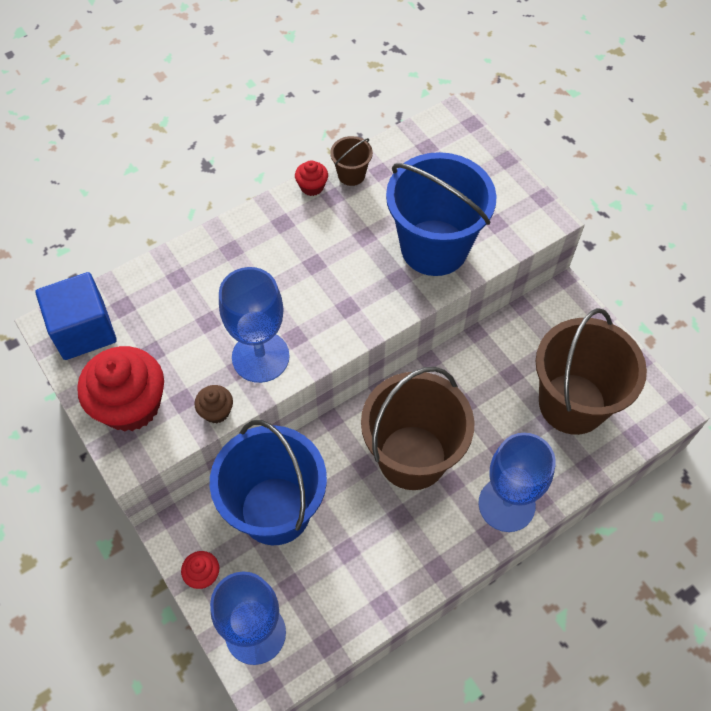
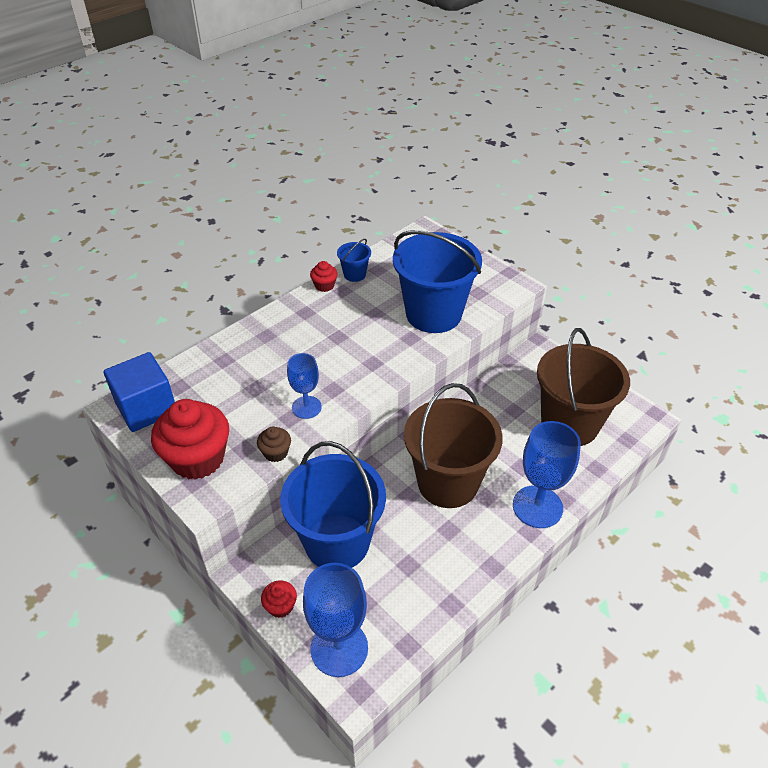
camera: 10 degrees left, 15 degrees down
blue goblet [219,267,290,383] -> blue goblet [287,353,322,419], size x0.59
brown bucket [330,136,373,186] -> blue bucket [337,239,371,282]

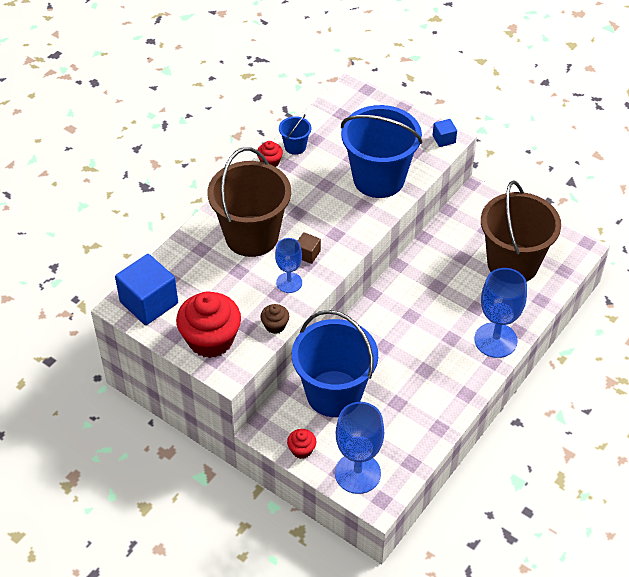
camera: 10 degrees left, 5 degrees up
brown bucket [404,383,503,508] -> brown bucket moved to [208,147,291,257]
none -> brown cube [298,232,321,264]
none -> blue cube [433,119,457,147]

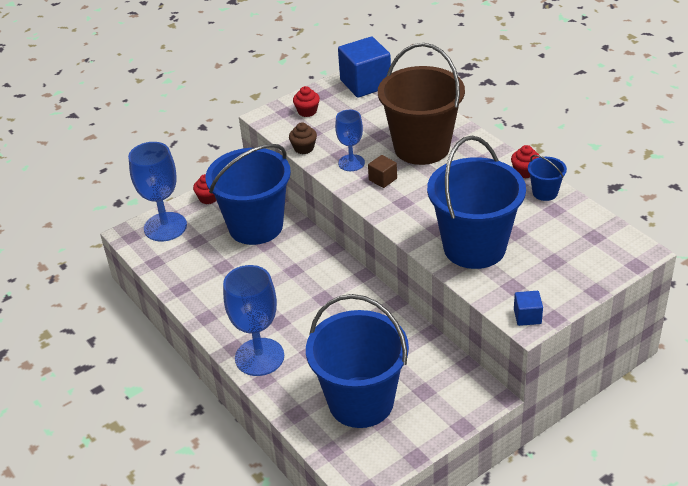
camera: 110 degrees right, 10 degrees down
red cupcake [176,291,241,358] -> red cupcake [293,86,320,117], size x0.46
brown bucket [481,181,561,282] -> blue bucket [306,294,409,428]

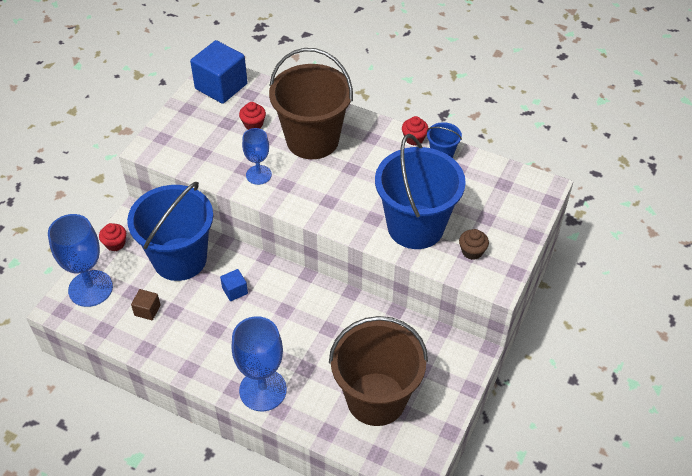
camera: 30 degrees left, 10 degrees up
brown cupcake [289,122,317,154] -> brown cupcake moved to [459,229,489,260]
red cupcake [293,86,320,117] -> red cupcake moved to [239,102,266,130]
blue bucket [306,294,409,428] -> brown bucket [329,316,428,426]
brown cube [368,155,397,188] -> brown cube moved to [131,289,161,320]
blue cube [514,291,543,326] -> blue cube moved to [220,269,248,301]

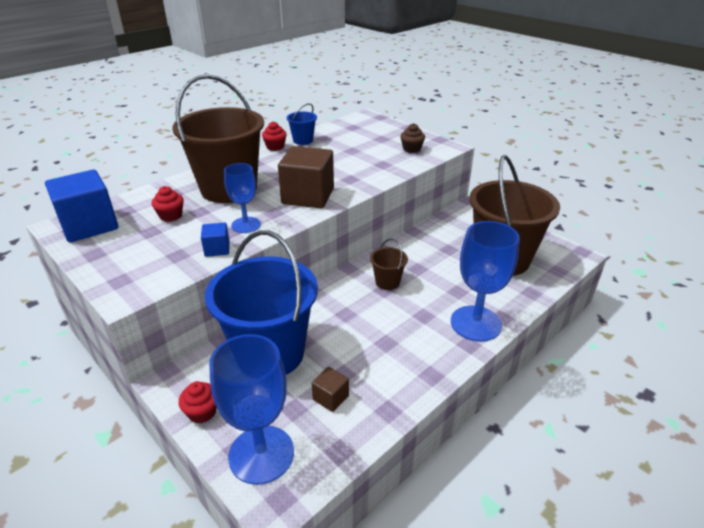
camera: 70 degrees left, 15 degrees down
blue cube [220,269,248,301] -> blue cube moved to [201,223,230,257]
blue bucket [375,134,466,249] -> none
none -> brown cube [278,146,334,208]
none -> brown bucket [370,238,408,290]

